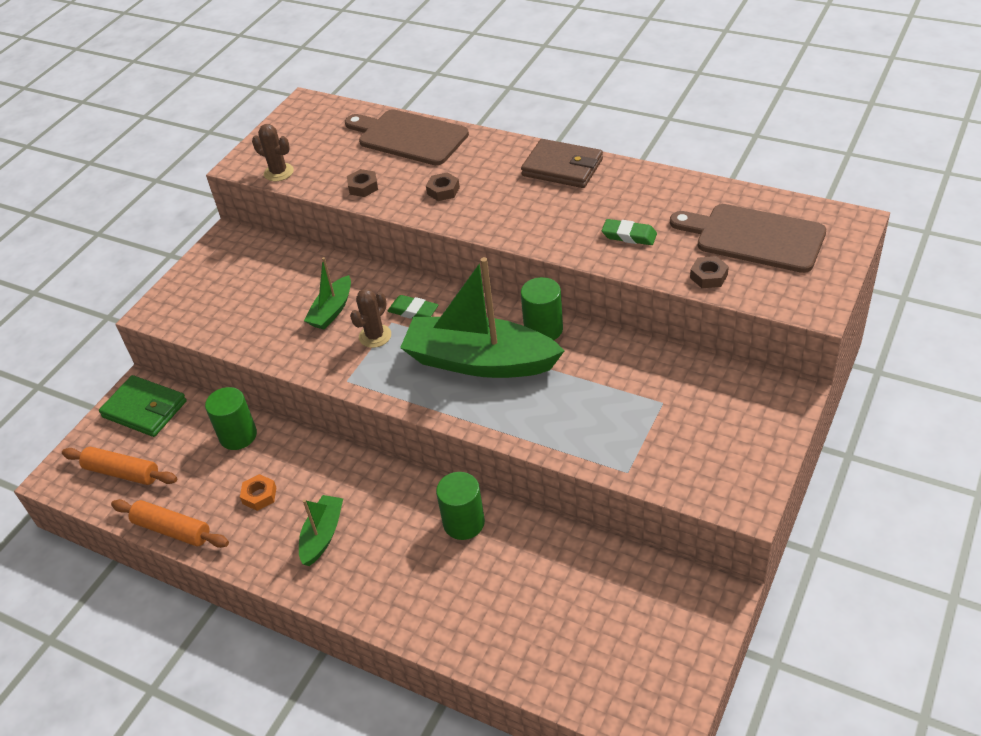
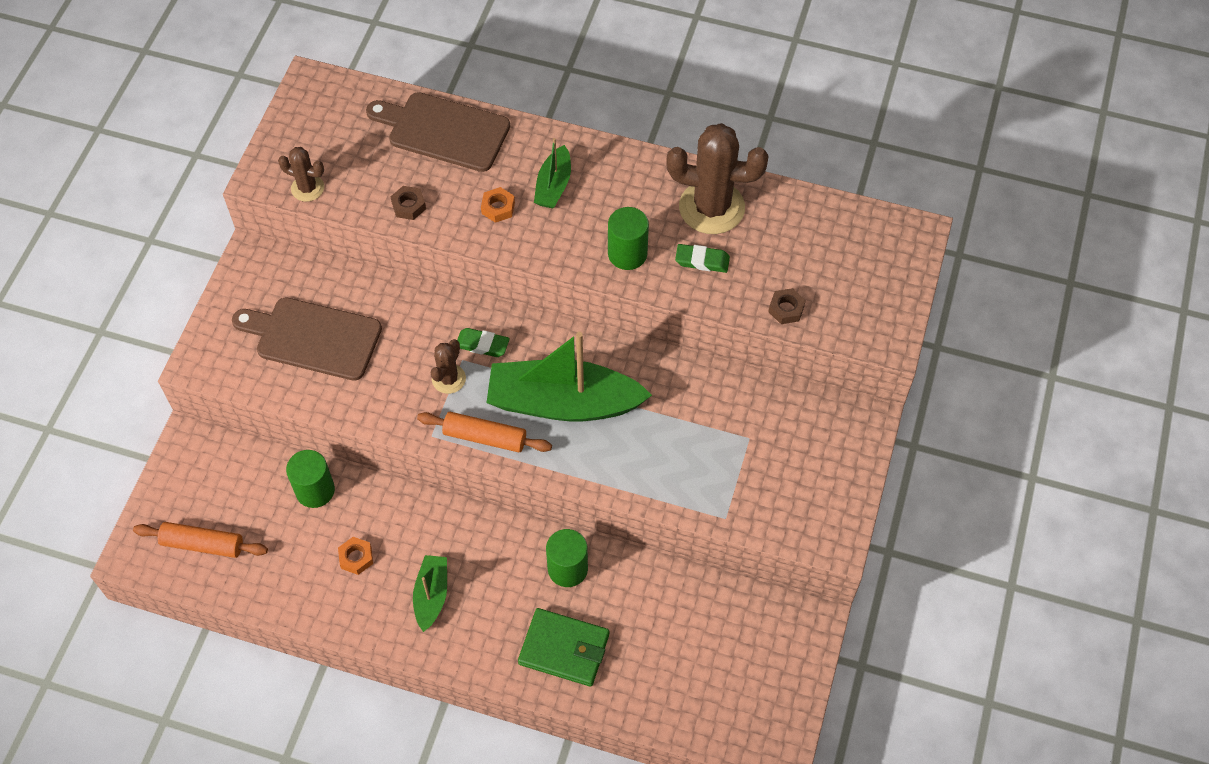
camera: 15 degrees left, 15 degrees up
green wallet [99,375,187,437] -> green wallet moved to [518,608,609,687]
orange rolling pin [111,499,229,548] -> orange rolling pin moved to [417,412,552,453]
green boat [304,257,351,330] -> green boat moved to [534,138,571,208]
brown nut [426,172,460,201] -> orange nut [481,187,515,223]
brown wallet [521,139,603,188] -> none
green cylinder [521,277,563,340] -> green cylinder moved to [608,207,649,270]
brown cutting board [670,204,826,273] -> brown cutting board moved to [232,297,382,381]
none -> brown cactus [666,123,769,234]

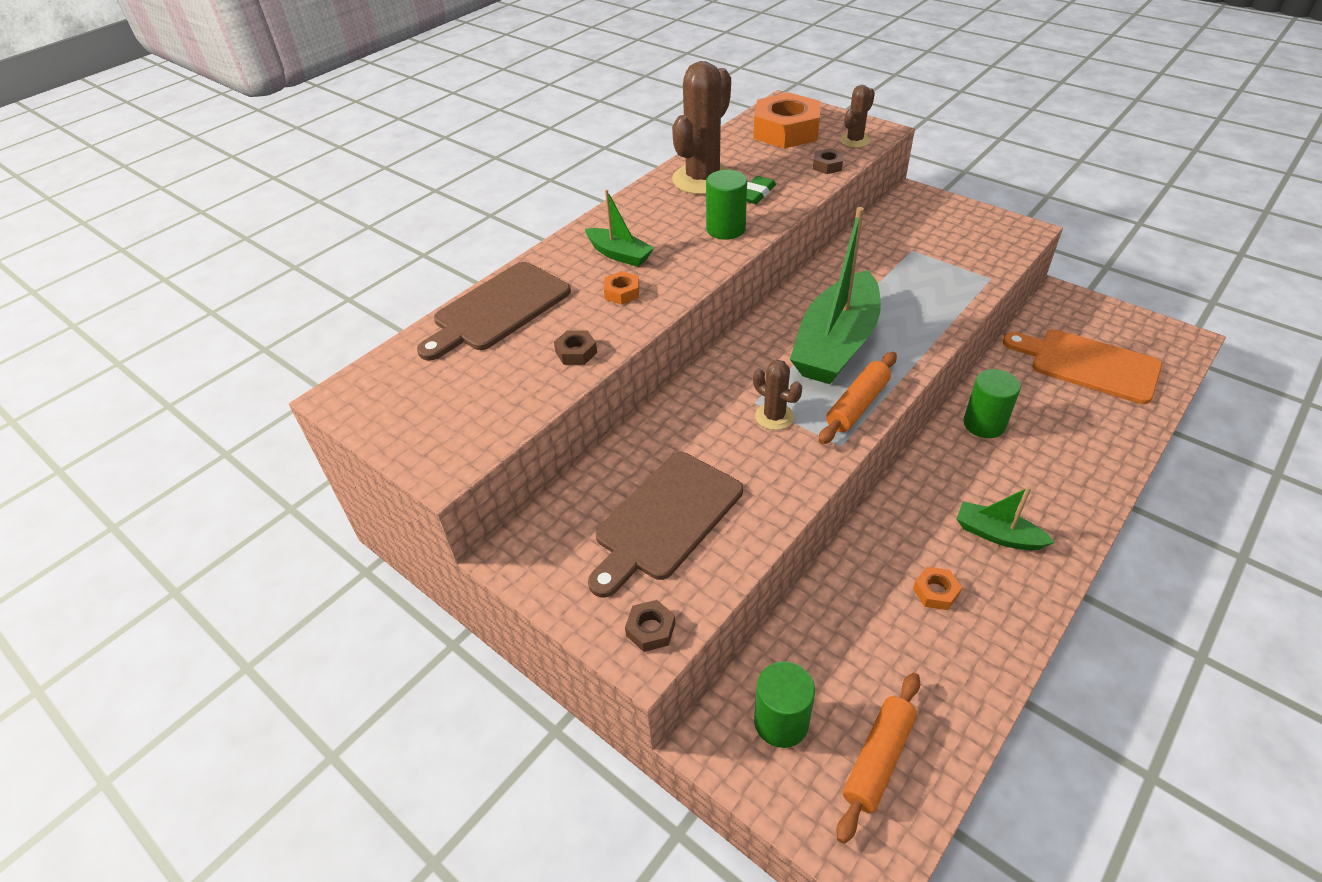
camera: 65 degrees left, 15 degrees down
brown cactus [278,147,324,202] -> brown cactus moved to [840,85,875,148]
green cylinder [286,450,335,508] -> green cylinder moved to [754,661,815,748]
green eraser [457,328,510,357] -> none
green wallet [518,608,609,687] -> none
none -> brown nut [625,600,675,652]
none -> orange nut [753,93,821,149]
none -> orange cutting board [1003,330,1162,404]

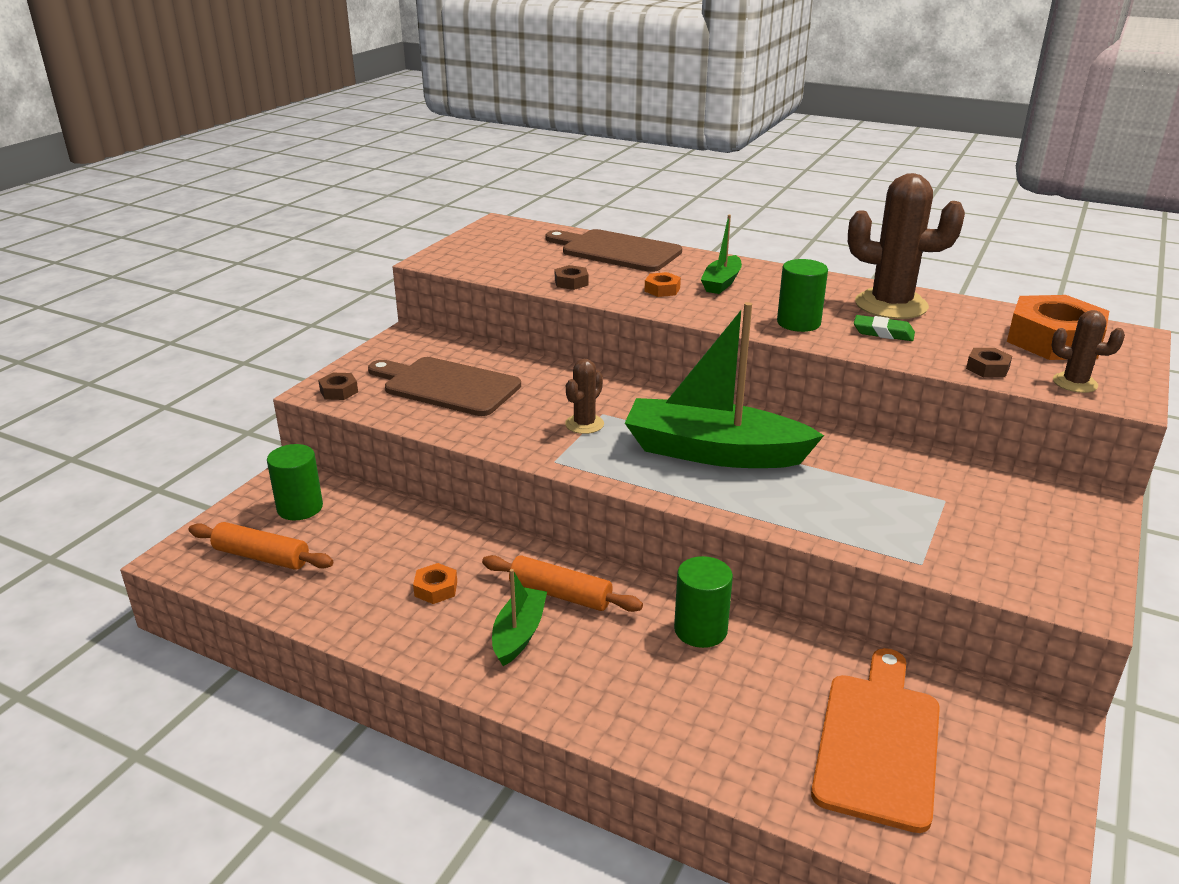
camera: 75 degrees right, 15 degrees down
orange rolling pin [818,352,897,444] -> orange rolling pin moved to [482,555,643,612]

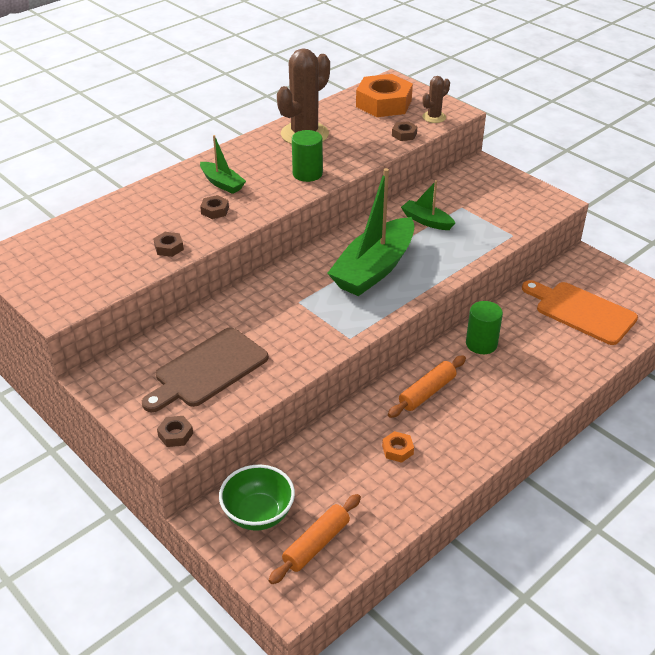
camera: 70 degrees left, 10 degrees up
green cylinder [267,444,323,520] -> green bowl [219,465,295,531]
green boat [492,569,547,666] -> green boat moved to [401,180,455,230]
brown cutting board [545,229,682,272] -> none
brown cactus [565,359,604,434] -> none
orange nut [645,272,681,297] -> brown nut [200,195,229,219]
green eraser [854,315,915,341] -> none

